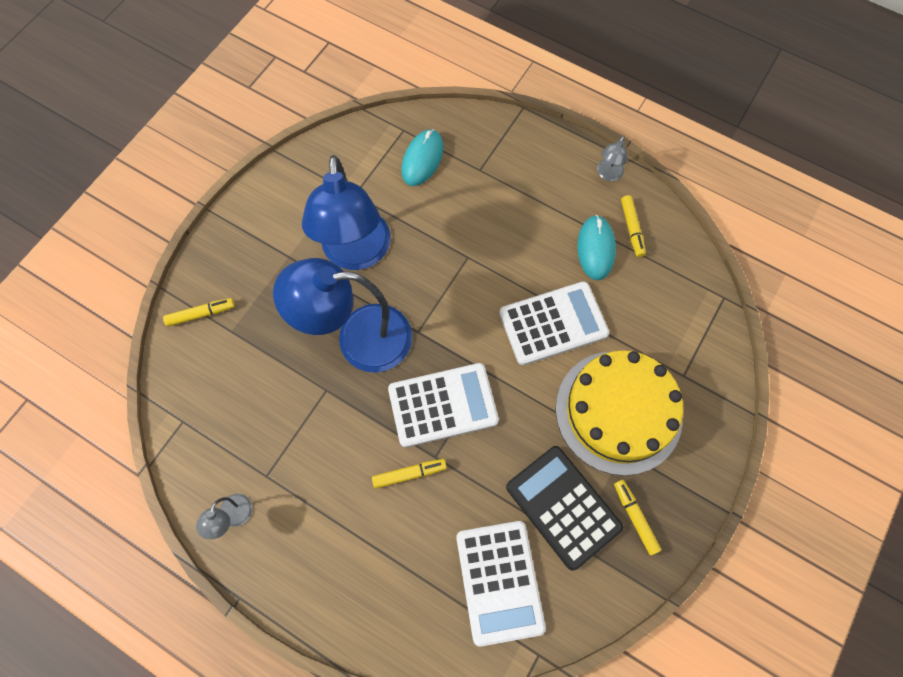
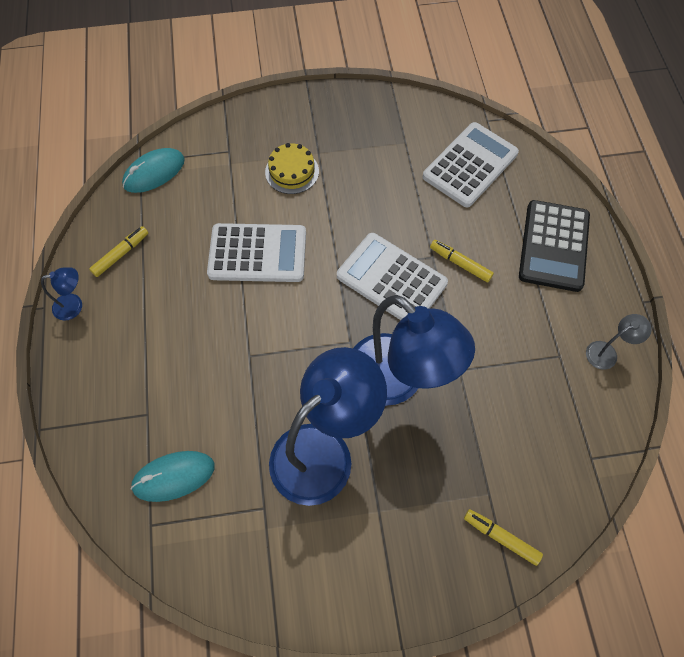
camera: 130 degrees left, 5 degrees down
white calculator [499,281,609,365] -> white calculator turned 150 degrees clockwise [207,223,306,282]
black calculator [506,446,623,570] -> black calculator moved to [519,200,590,292]
yellow cake [556,350,683,476] -> yellow cake [265,143,319,194], size x0.48
turquoise mouse [577,215,616,280] -> turquoise mouse moved to [122,148,185,193]
grey lamp [597,136,627,181] -> blue lamp [41,267,82,321]
yellow marker [614,480,661,555] -> none

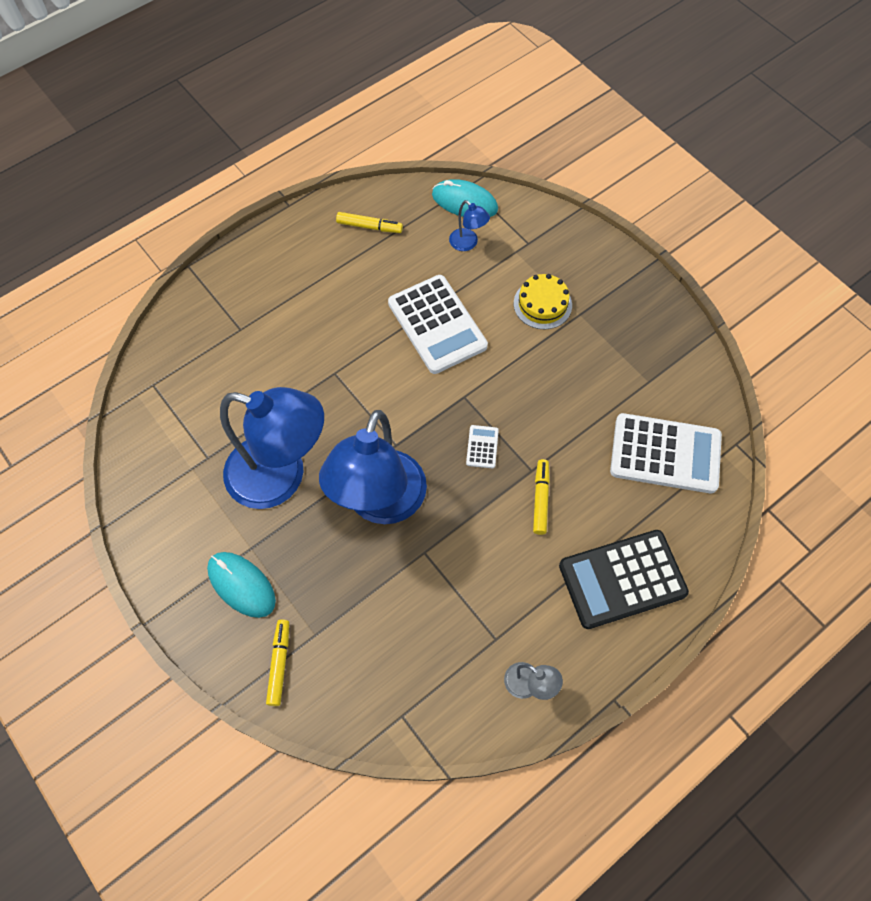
camera: 60 degrees right, 0 degrees up
blue lamp [41,267,82,321] -> blue lamp moved to [449,200,490,251]
turquoise mouse [130,451,215,502] -> turquoise mouse moved to [207,552,276,618]
white calculator [337,233,448,320] -> white calculator [466,425,499,468], size x0.42

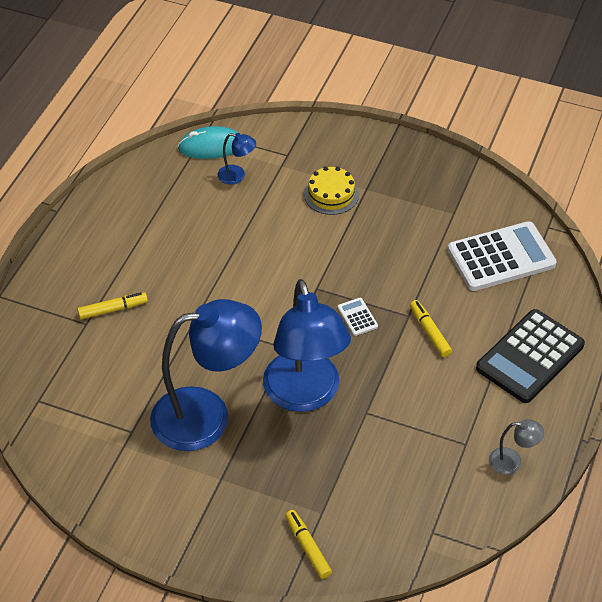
camera: 30 degrees left, 15 degrees down
turquoise mouse [207,552,276,618] -> none
yellow marker [336,212,403,233] -> yellow marker moved to [77,292,148,319]
white calculator [388,275,488,374] -> none

